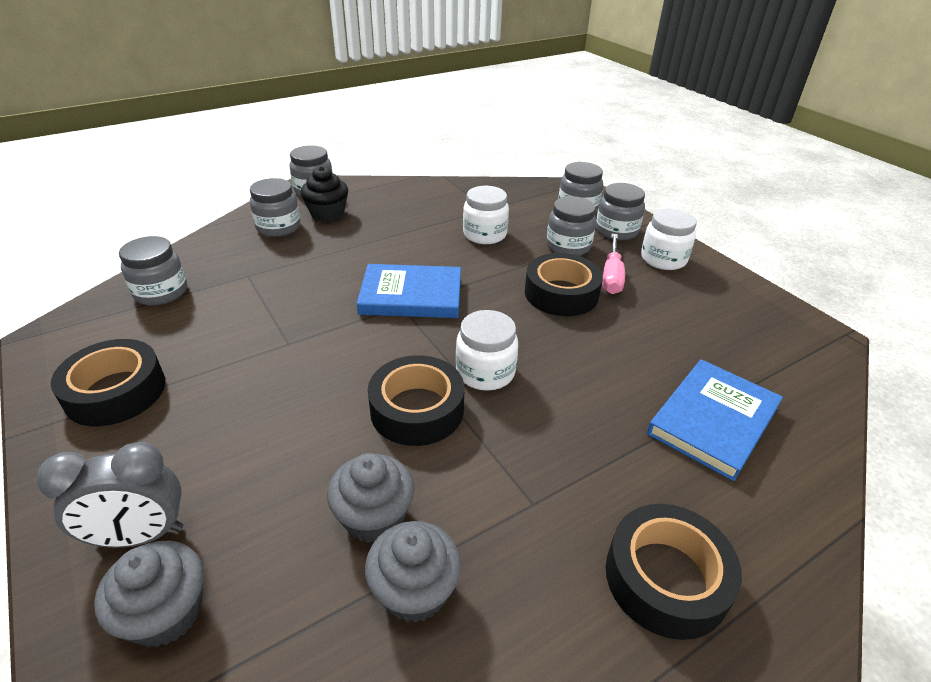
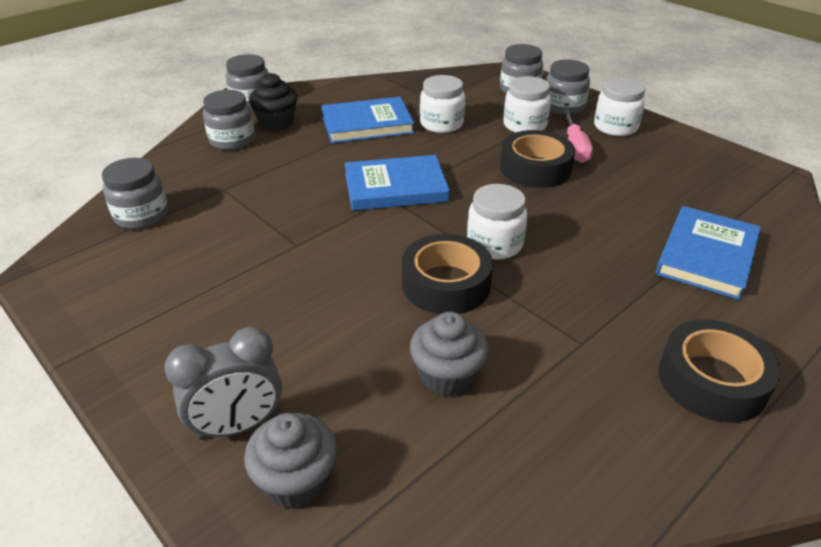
camera: 10 degrees left, 0 degrees up
black tape [51,339,166,426] -> none
grey cupcake [365,521,461,623] -> none
grey jar [546,196,596,256] -> white jar [503,76,551,133]
none -> blue book [321,97,414,143]

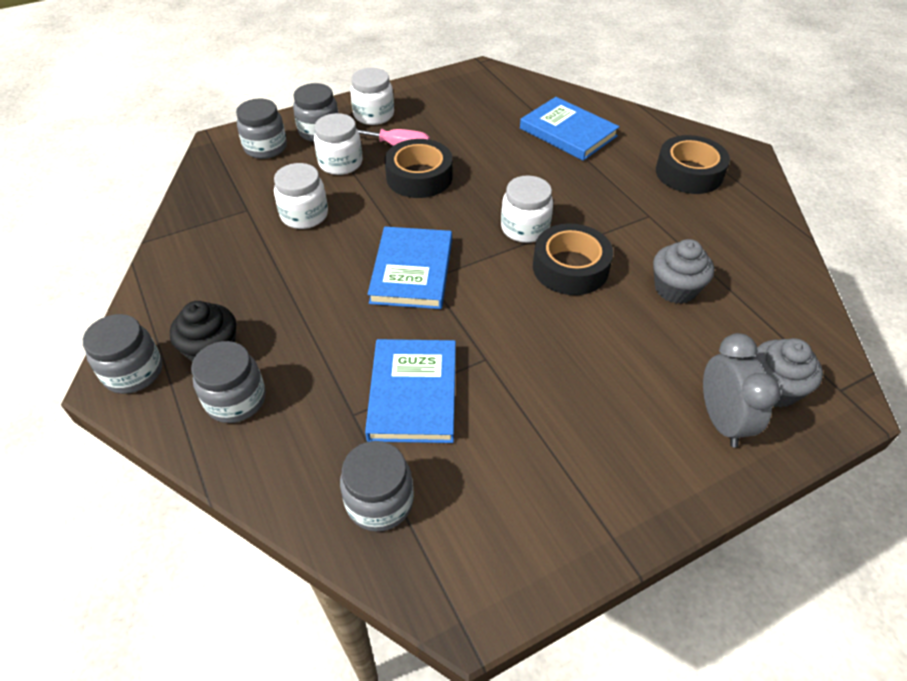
camera: 75 degrees left, 10 degrees up
blue book [321,97,414,143] -> blue book moved to [365,339,456,443]

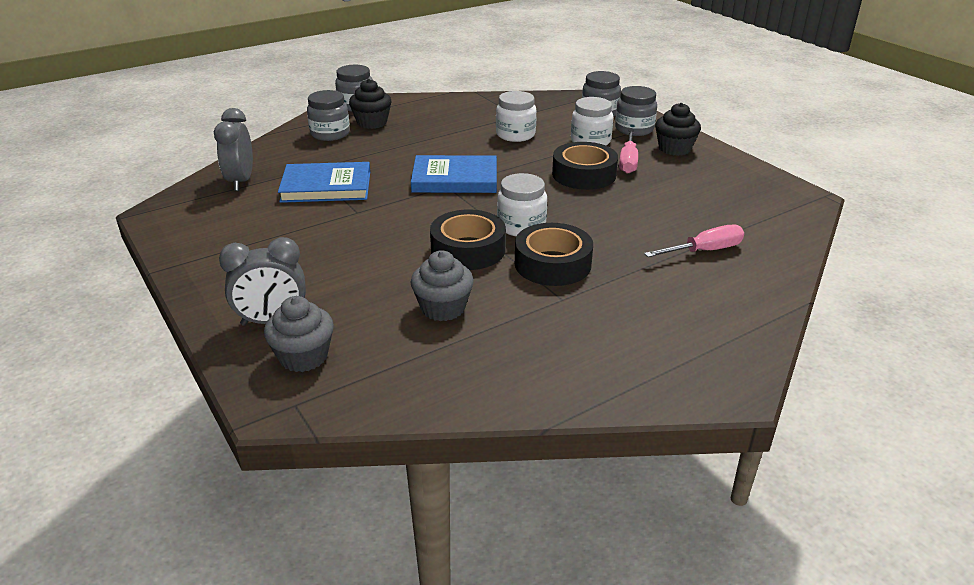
camera: 85 degrees right, 15 degrees down
grey jar [340,441,414,531] -> grey clock [214,108,253,191]
white jar [350,68,394,125] -> black cupcake [655,103,701,156]
blue book [520,97,620,161] -> pink screwdriver [644,224,744,257]
black tape [656,135,730,194] -> black tape moved to [515,223,593,286]

